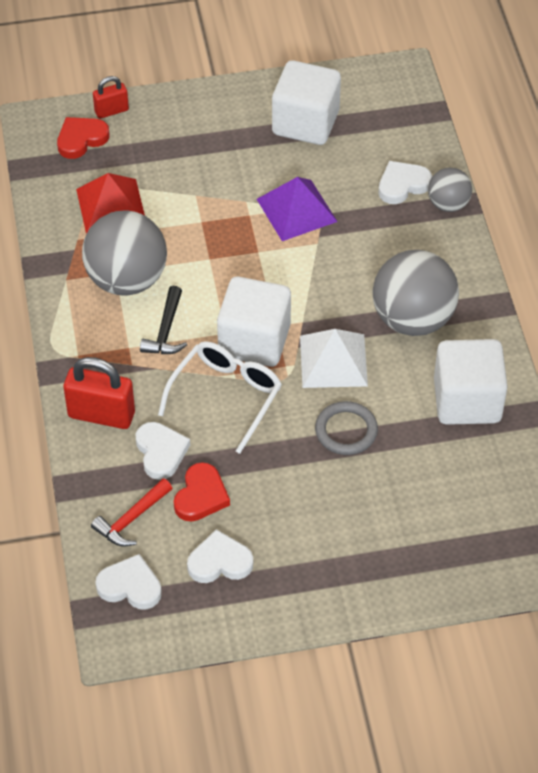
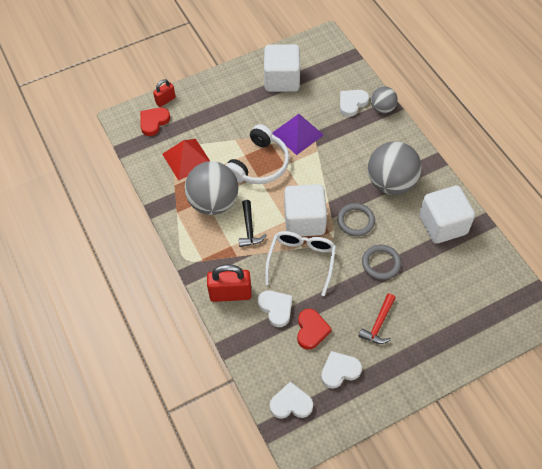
camera: 15 degrees left, 5 degrees up
red hammer [91,478,172,546] -> red hammer moved to [359,293,395,344]
white pyramid [300,329,368,388] -> grey ring [337,203,375,236]
none -> white headphones [226,124,290,184]

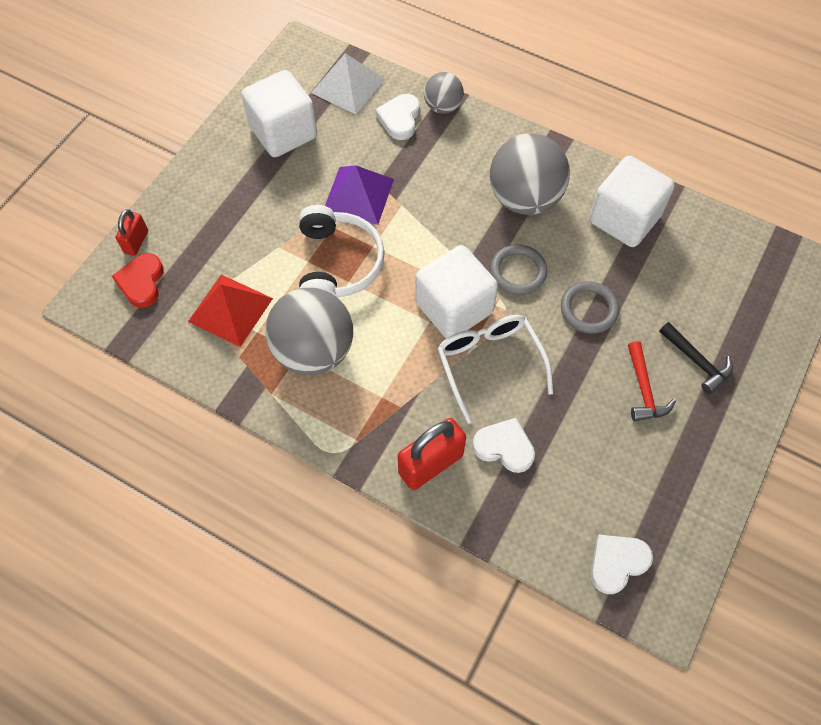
camera: 35 degrees left, 5 degrees up
black hammer [239,200,267,247] -> black hammer moved to [659,322,733,394]
red heart [297,309,332,350] -> none
white heart [321,351,362,389] -> none
none -> white pyramid [311,53,385,115]

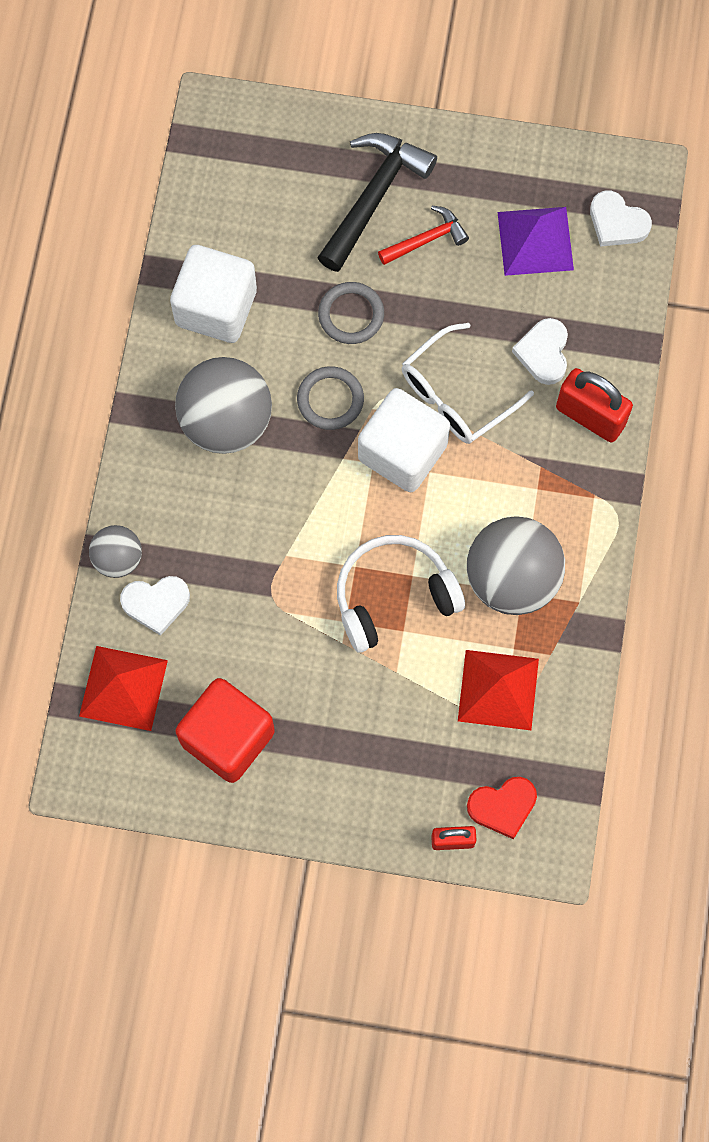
camera: 110 degrees left, 10 degrees up
white cube [241,70,317,157] -> red cube [176,678,275,783]
white pyramid [311,53,385,115] -> red pyramid [79,646,168,731]
purple pyramid [325,165,394,225] -> purple pyramid moved to [498,207,574,276]
black hammer [659,322,733,394] -> black hammer [317,133,437,272], size x1.76

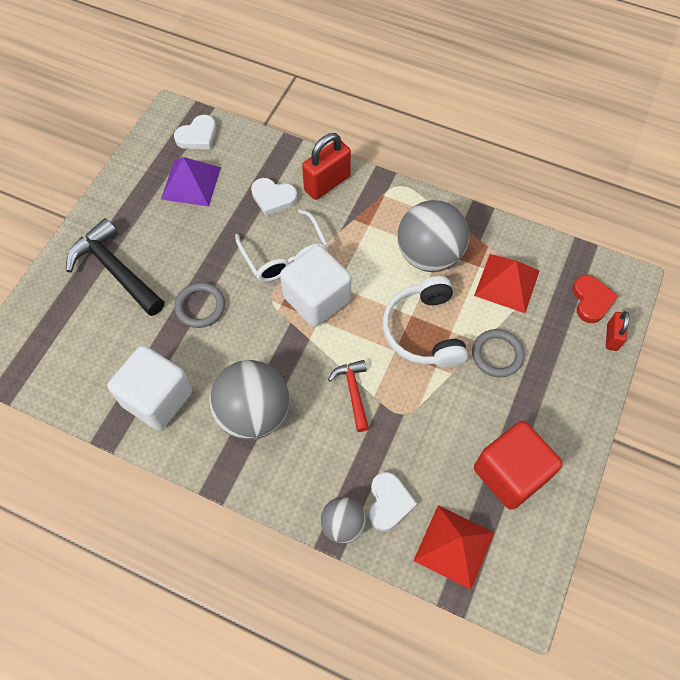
camera: 75 degrees left, 10 degrees down
grey ring [297,366,364,430] -> grey ring moved to [472,329,524,377]
red hammer [378,206,469,265] -> red hammer moved to [328,360,369,432]

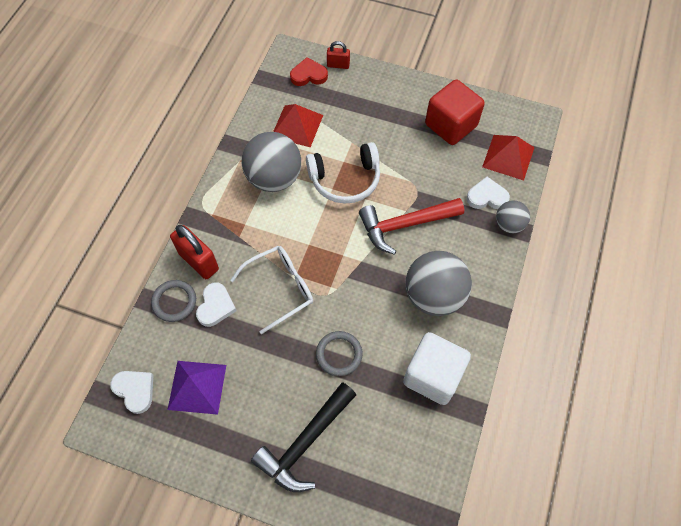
camera: 95 degrees left, 0 degrees up
white cube [280,245,352,327] -> none
red hammer [328,360,369,432] -> red hammer [359,198,464,255], size x1.76
grey ring [472,329,524,377] -> grey ring moved to [151,280,196,322]

